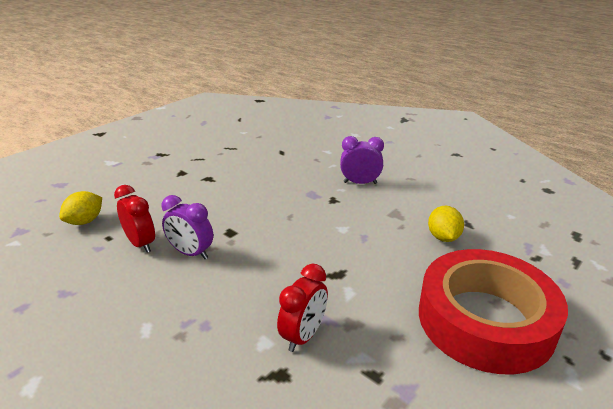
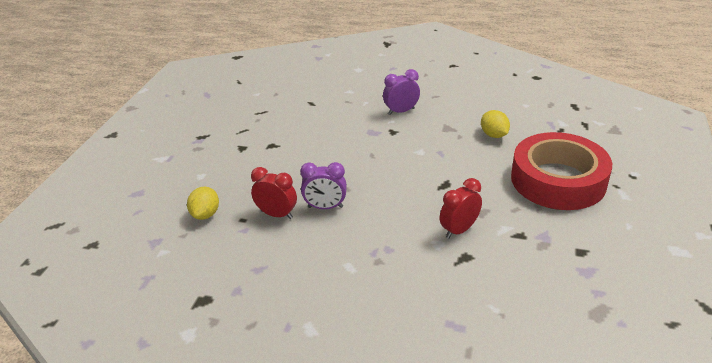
camera: 25 degrees left, 5 degrees up
red clock [277,263,328,352] -> red clock turned 135 degrees counterclockwise [440,178,482,239]

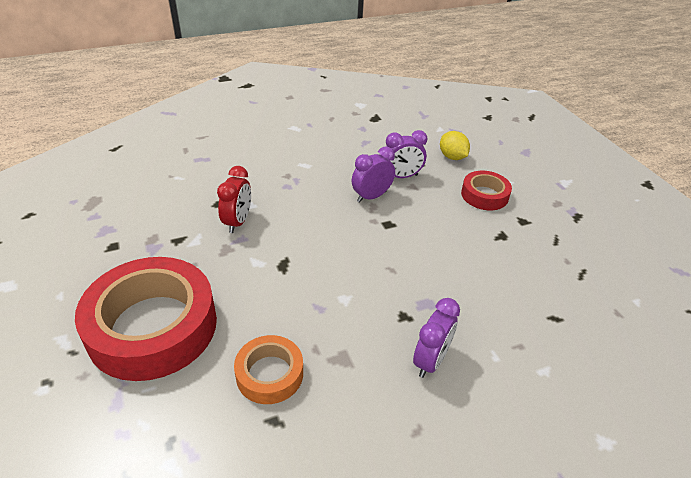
camera: 140 degrees right, 5 degrees up
red clock [251,167,297,219] -> purple clock [386,130,427,178]
yellow lemon [481,110,510,138] -> orange tape [234,335,303,404]
none -> red tape [461,171,512,210]

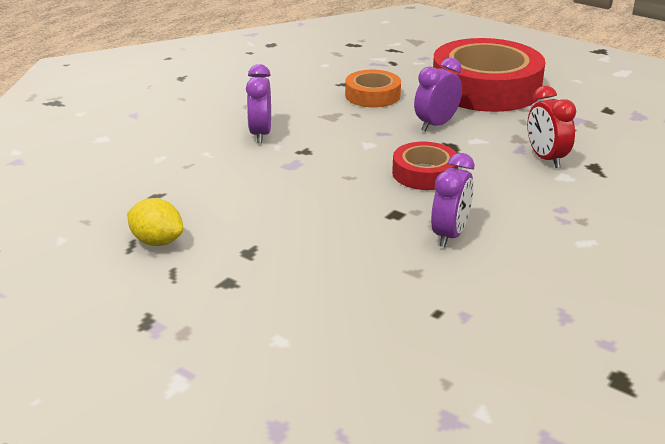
camera: 150 degrees right, 10 degrees down
purple clock [386,130,427,178] -> purple clock moved to [414,58,462,131]
yellow lemon [440,131,470,160] -> yellow lemon moved to [127,198,183,246]
red tape [461,171,512,210] -> red tape moved to [392,142,458,190]

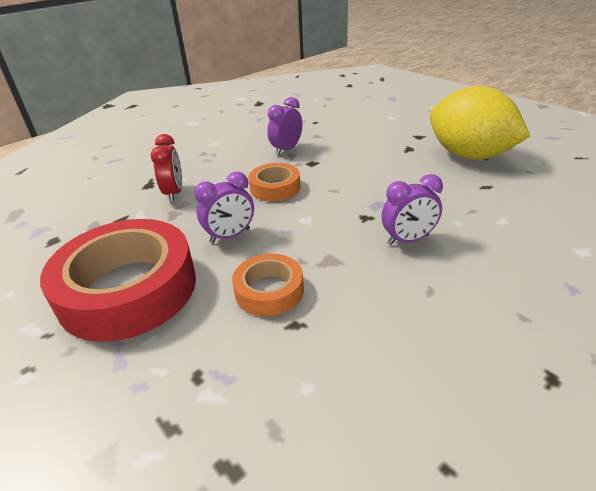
camera: 165 degrees left, 5 degrees up
yellow lemon [127,198,183,246] -> yellow lemon [430,86,530,160], size x2.26
purple clock [246,64,271,143] -> purple clock turned 60 degrees clockwise [382,174,443,245]
red tape [392,142,458,190] -> orange tape [249,163,300,201]

